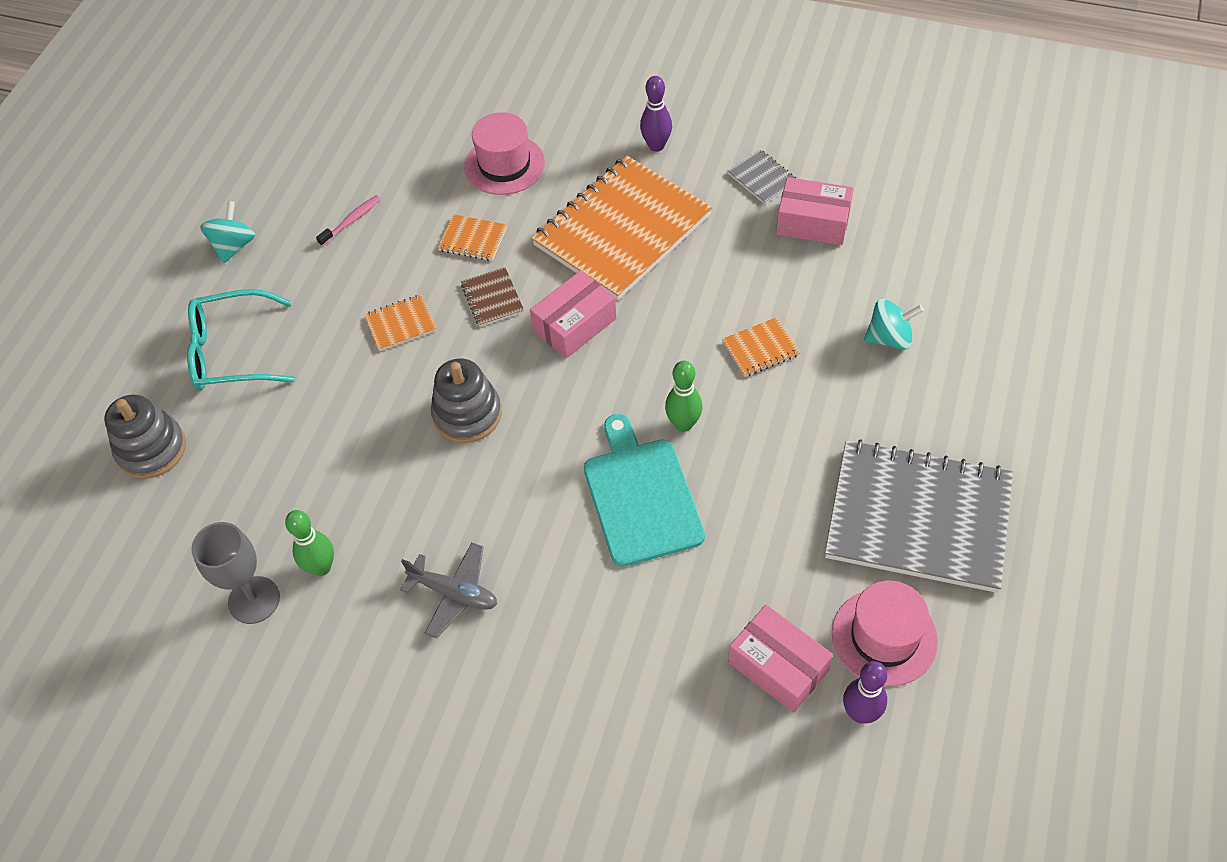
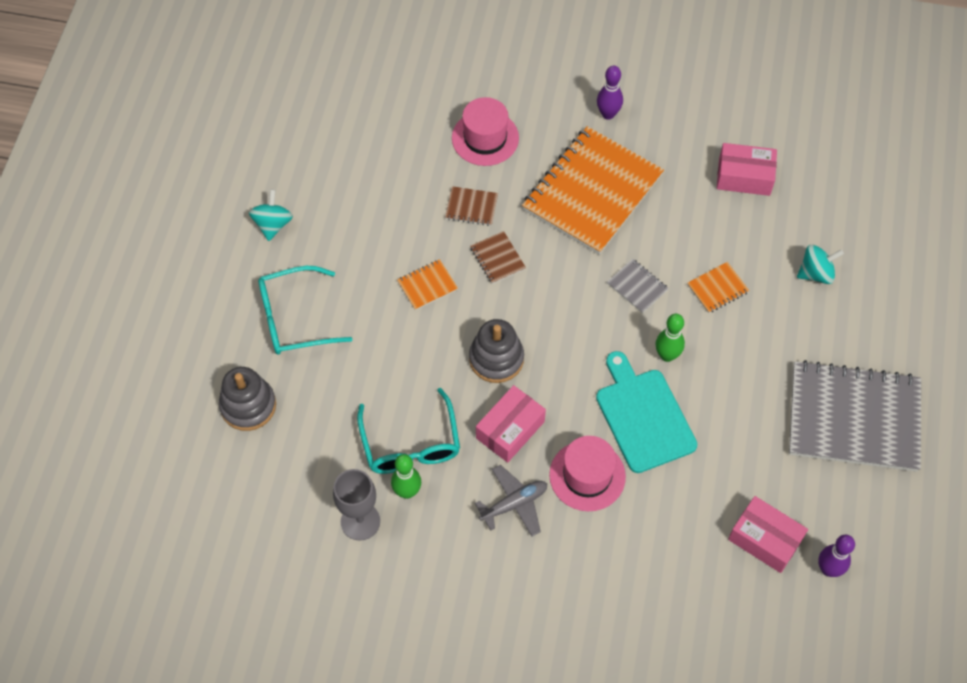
camera: 10 degrees left, 5 degrees up
pink toothbrush [316,195,381,246] -> none
grey plane [400,542,497,638] -> grey plane turned 45 degrees counterclockwise [475,465,547,536]
orange notebook [438,214,507,261] -> brown notebook [445,186,498,226]
pink box [530,270,617,358] -> pink box moved to [476,385,546,463]
grey notebook [727,149,797,204] -> grey notebook moved to [607,259,669,313]
pink hat [832,581,938,686] -> pink hat moved to [549,436,626,511]
none -> turquoise glasses [357,388,460,474]

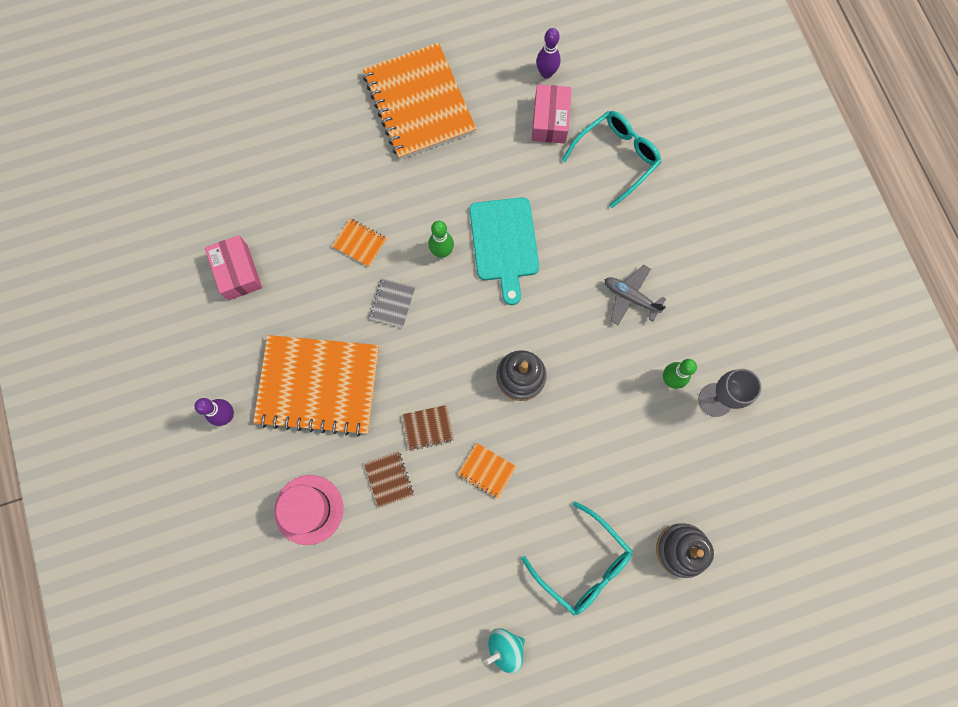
camera: 120 degrees left, 15 degrees up
turquoise glasses [357,388,460,474] -> turquoise glasses moved to [562,111,661,208]
brown notebook [470,231,526,284] -> brown notebook turned 45 degrees clockwise [402,405,454,451]
pink box [476,385,546,463] -> none
pink hat [549,436,626,511] -> none
turquoise cutting board [596,351,697,473] -> turquoise cutting board turned 45 degrees counterclockwise [469,197,539,305]
grey notebook [789,360,921,472] -> orange notebook [363,43,476,160]
turquoise spinning top [797,245,844,284] -> none

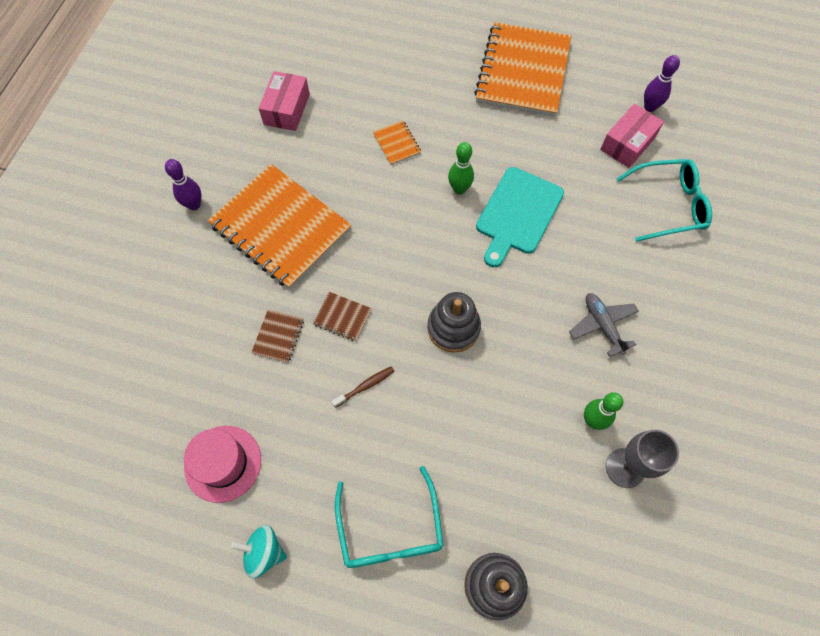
camera: 35 degrees right, 10 degrees down
pink hat [274,475,343,545] -> pink hat moved to [184,426,261,503]
grey notebook [369,278,415,328] -> none
orange notebook [458,443,516,499] -> brown toothbrush [331,366,395,408]

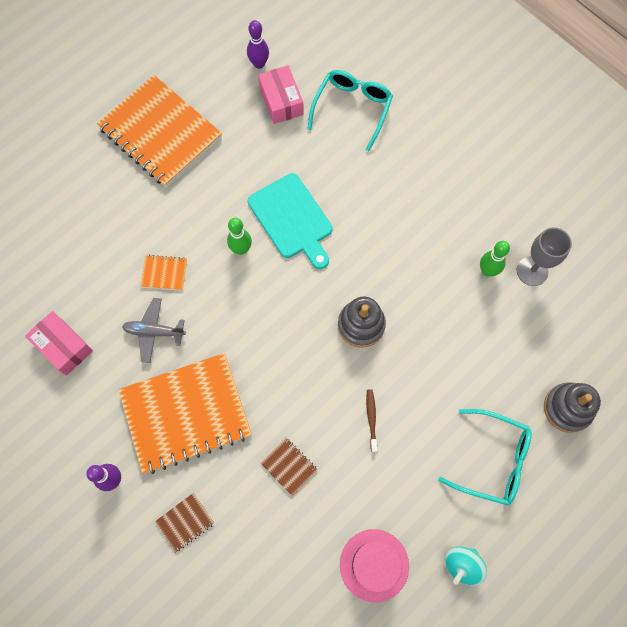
camera: 60 degrees left, 5 degrees up
brown notebook [312,292,372,342] -> brown notebook moved to [155,493,214,553]
grey plane [569,293,639,357] -> grey plane moved to [122,298,186,363]

